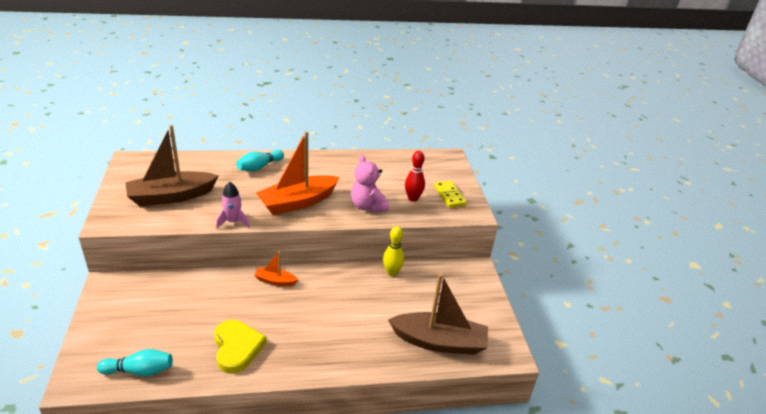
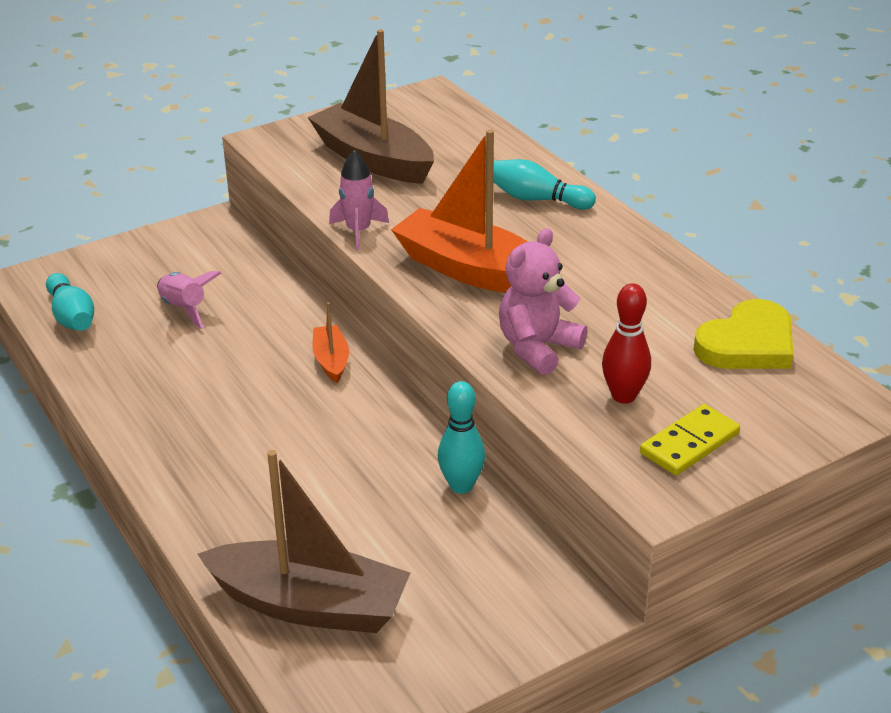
camera: 70 degrees right, 0 degrees up
yellow heart [214,320,267,373] -> yellow heart moved to [693,299,793,369]
yellow bowling pin [383,226,404,276] -> turquoise bowling pin [438,381,485,494]
brown boat [388,273,488,355] -> brown boat turned 60 degrees counterclockwise [197,450,410,633]
none -> pink rocket [157,271,222,329]

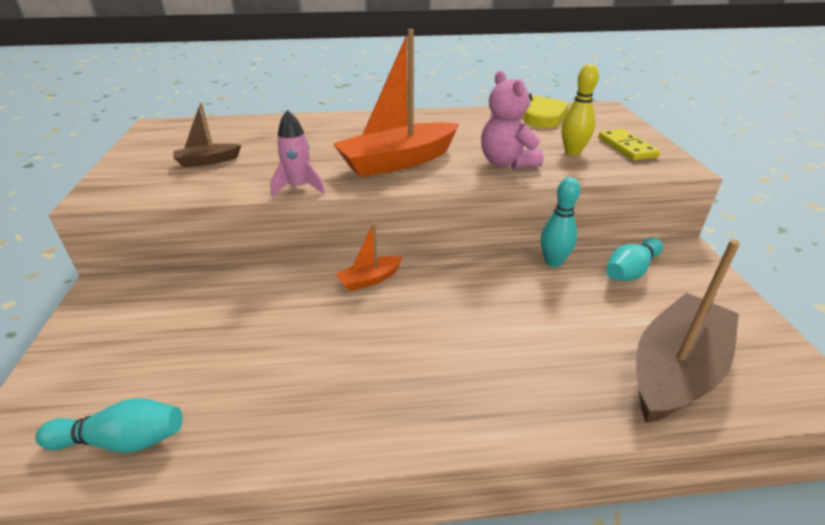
camera: 65 degrees left, 0 degrees up
pink rocket [157,271,222,329] -> none
brown boat [308,29,434,184] -> brown boat [173,103,241,167], size x0.48
orange boat [312,302,349,383] -> orange boat turned 45 degrees counterclockwise [335,222,403,291]
turquoise bowling pin [493,159,596,210] -> turquoise bowling pin moved to [606,237,663,281]
red bowling pin [602,283,651,404] -> yellow bowling pin [561,64,599,156]

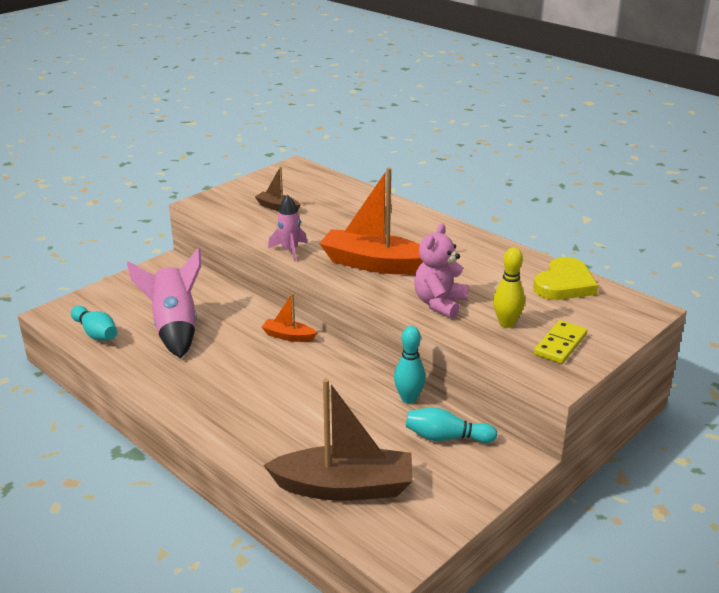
camera: 50 degrees right, 5 degrees down
none -> pink rocket [127,247,201,358]

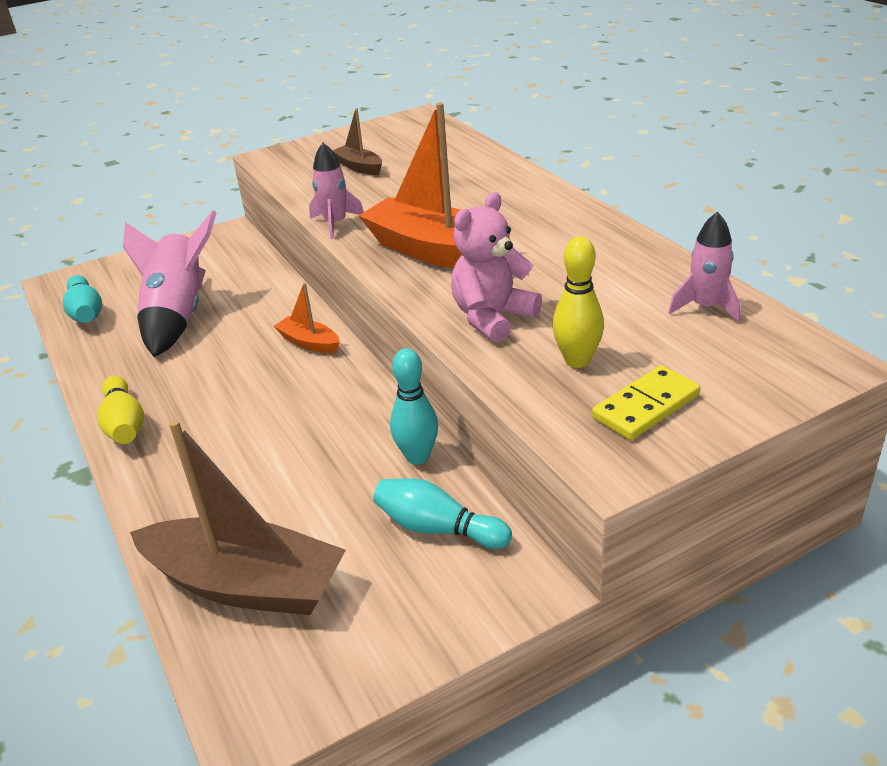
camera: 20 degrees right, 5 degrees up
yellow heart [533,257,598,300] -> pink rocket [668,212,741,323]
none -> yellow bowling pin [97,376,144,444]

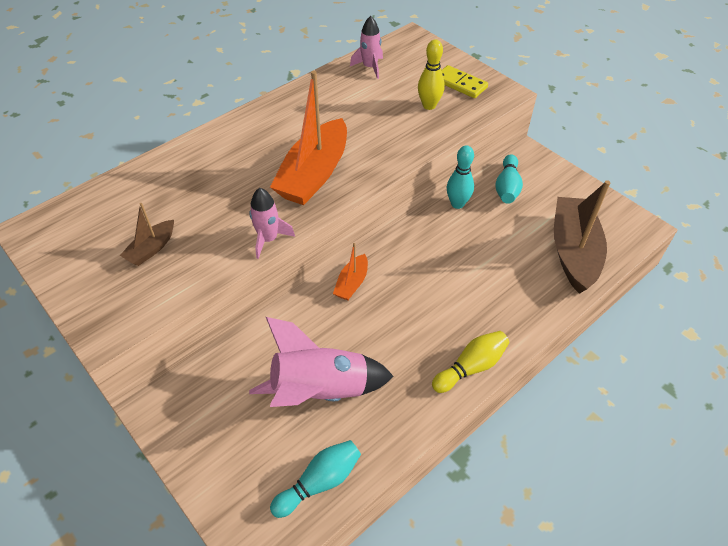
camera: 105 degrees left, 15 degrees up
pink teddy bear [451,192,542,343] -> none

